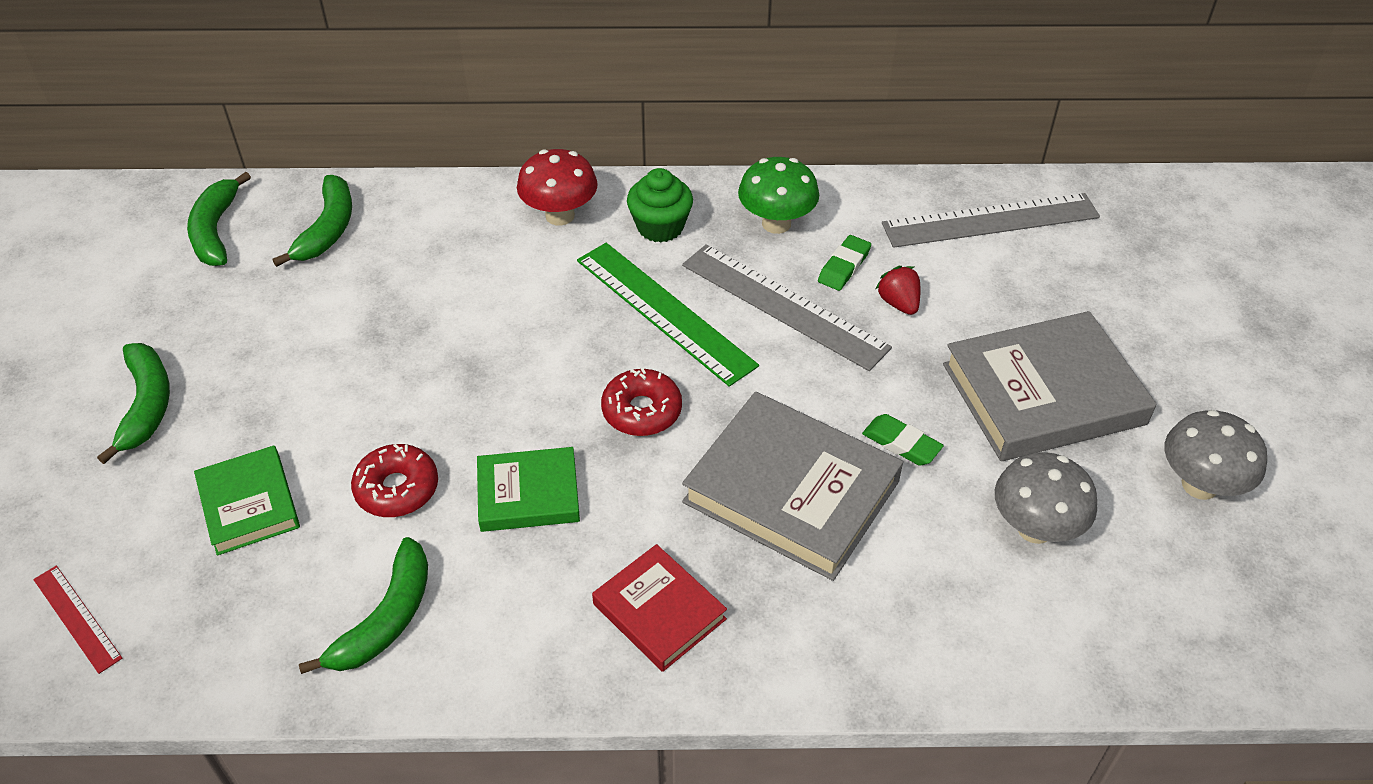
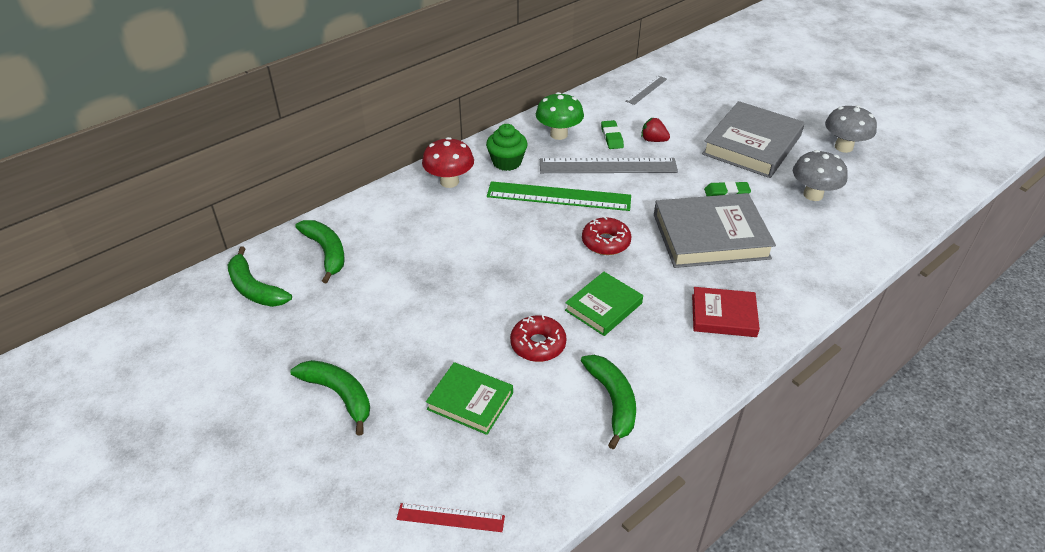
camera: 40 degrees left, 5 degrees down
grey ruler [882,193,1100,248] -> grey ruler [625,76,667,105], size x0.51

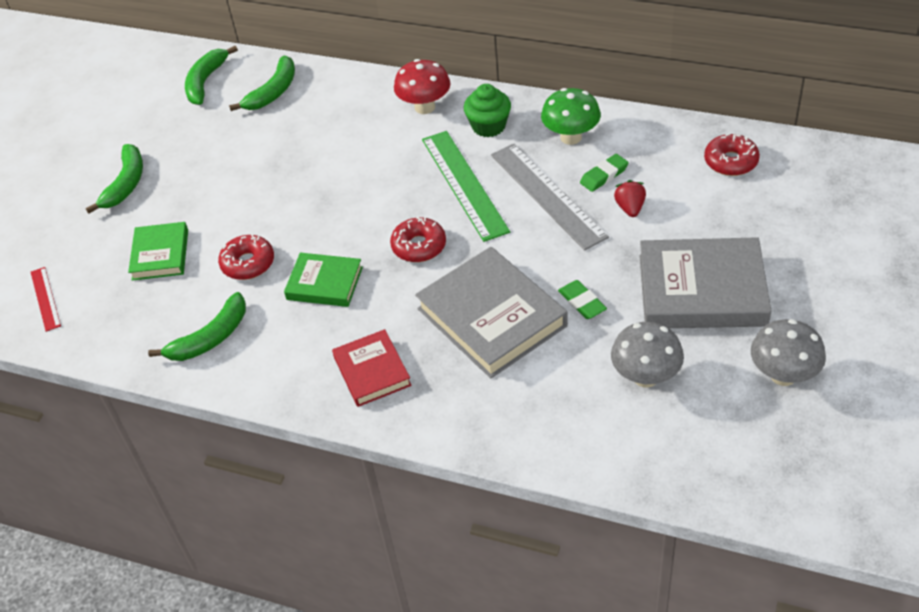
camera: 65 degrees right, 5 degrees up
grey ruler [625,76,667,105] -> red donut [704,133,760,176]

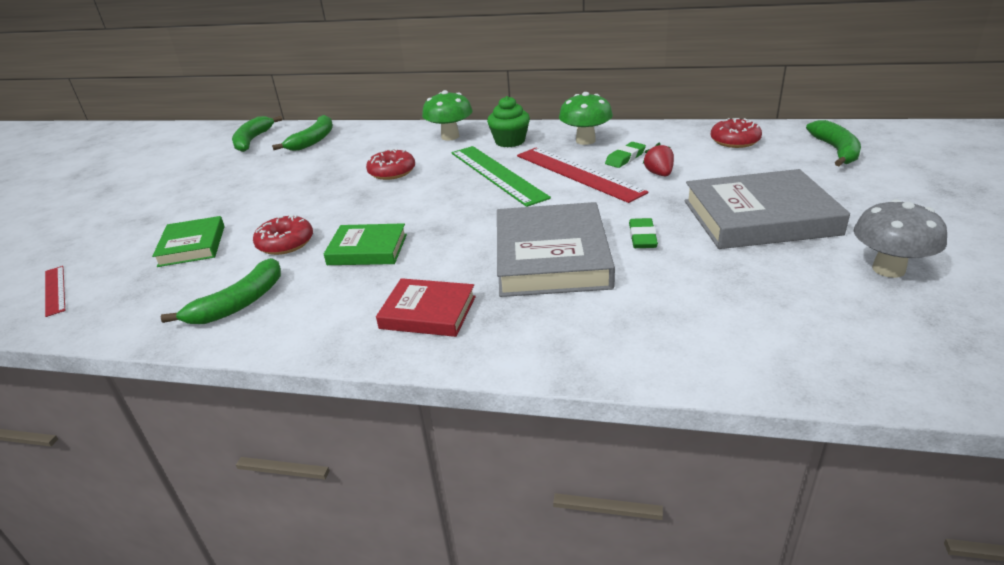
camera: 10 degrees left, 15 degrees down
green banana [86,144,143,214] -> green banana moved to [806,120,861,166]
red book [332,329,412,407] -> red book turned 45 degrees counterclockwise [376,278,476,337]
red donut [390,217,446,262] -> red donut moved to [366,148,415,180]
red mushroom [394,59,450,114] -> green mushroom [422,90,473,141]
grey book [415,247,568,378] -> grey book turned 45 degrees clockwise [497,202,615,297]
grey ruler [491,143,609,250] -> red ruler [517,148,648,203]
green eraser [558,280,607,319] -> green eraser turned 45 degrees clockwise [629,218,658,248]
grey mushroom [611,322,684,388] -> none

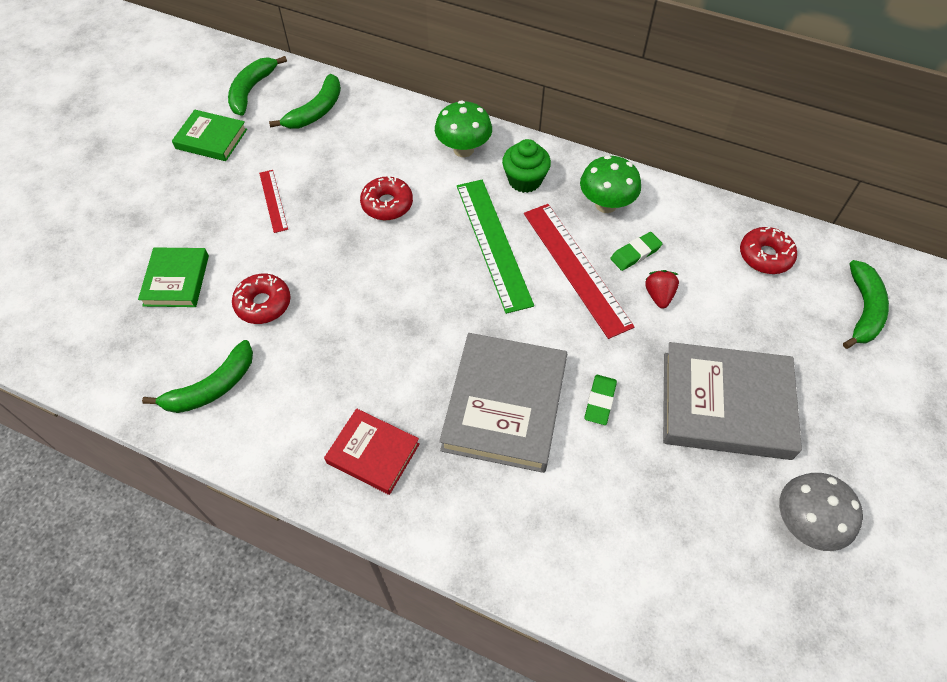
camera: 10 degrees right, 25 degrees up
red ruler [45,266,65,317] -> red ruler moved to [259,170,288,233]
green book [324,223,407,265] -> green book moved to [172,110,247,161]

